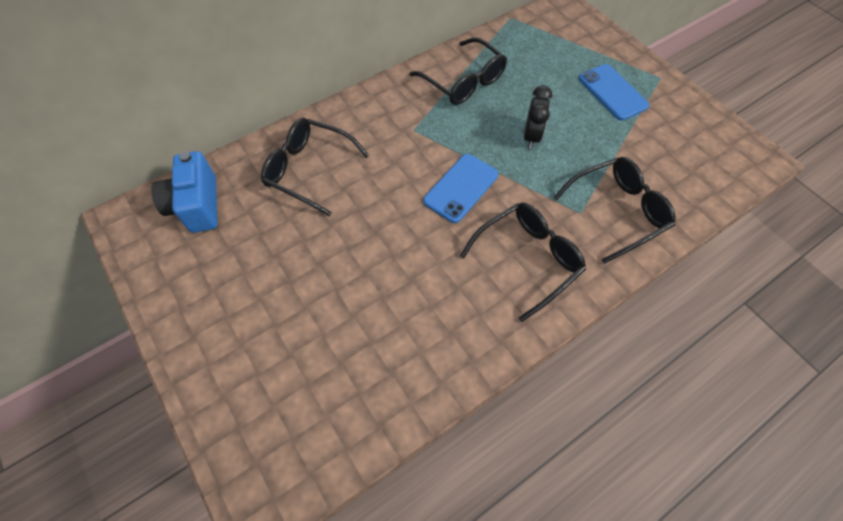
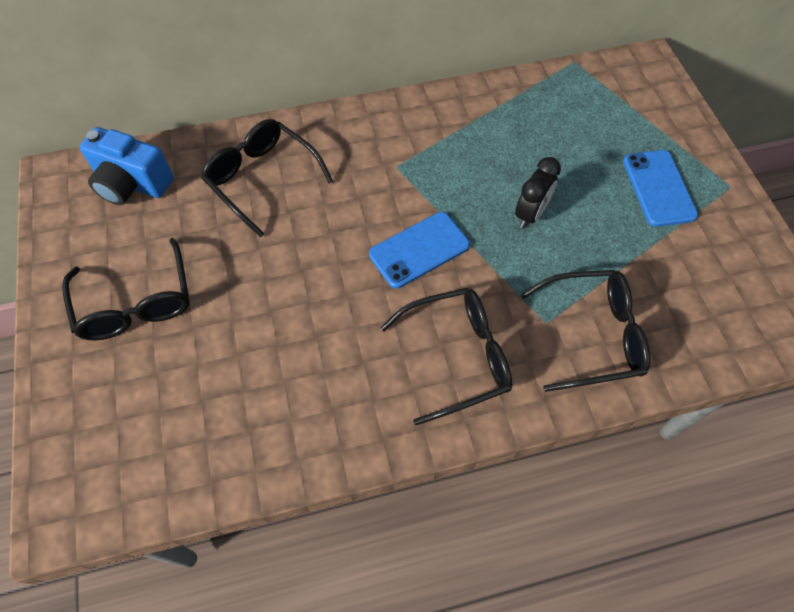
camera: 20 degrees right, 0 degrees up
blue camera [151,151,218,233] -> blue camera turned 75 degrees counterclockwise [79,127,174,205]
black glasses [409,37,507,105] -> black glasses moved to [62,238,190,340]

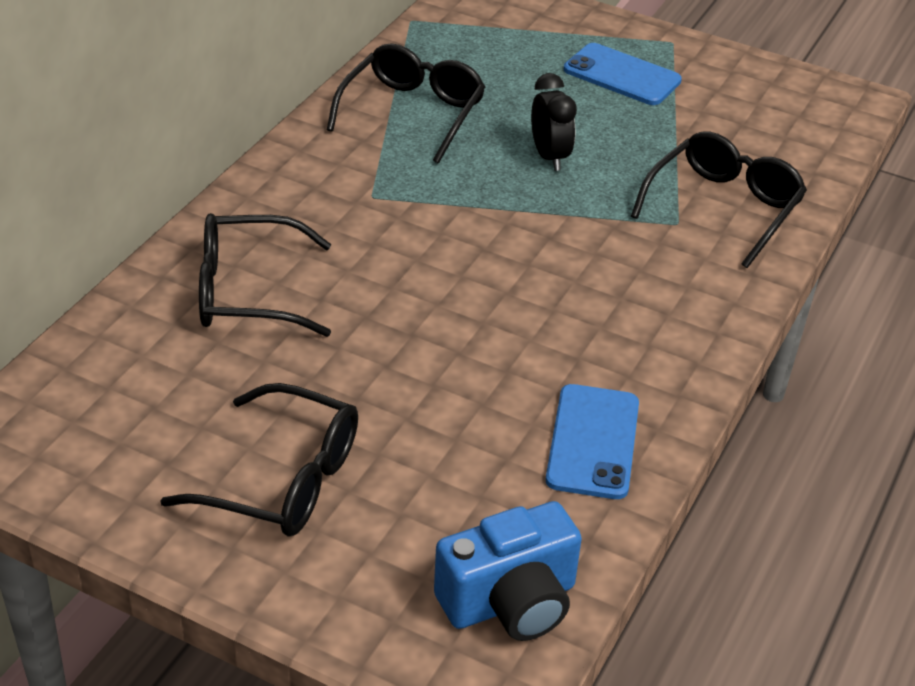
camera: 50 degrees left, 20 degrees down
blue camera [79,127,174,205] -> blue camera moved to [434,501,582,641]
blue phone [369,212,470,289] -> blue phone moved to [546,384,639,499]
black glasses [380,288,512,425] -> black glasses moved to [327,43,485,163]

